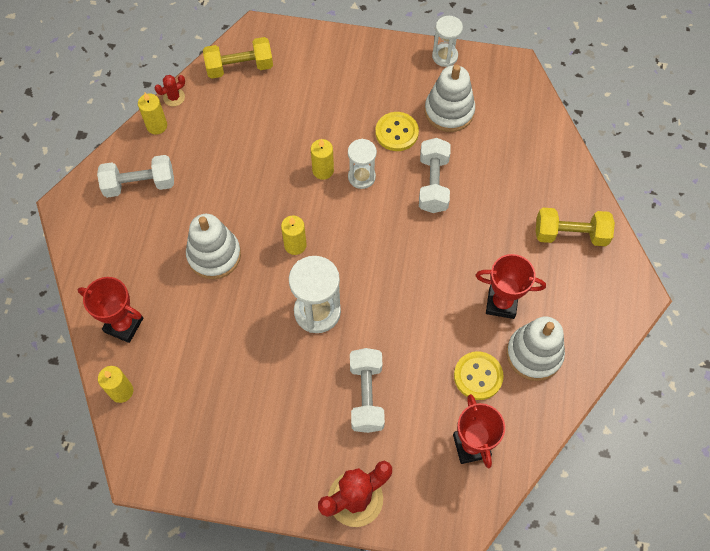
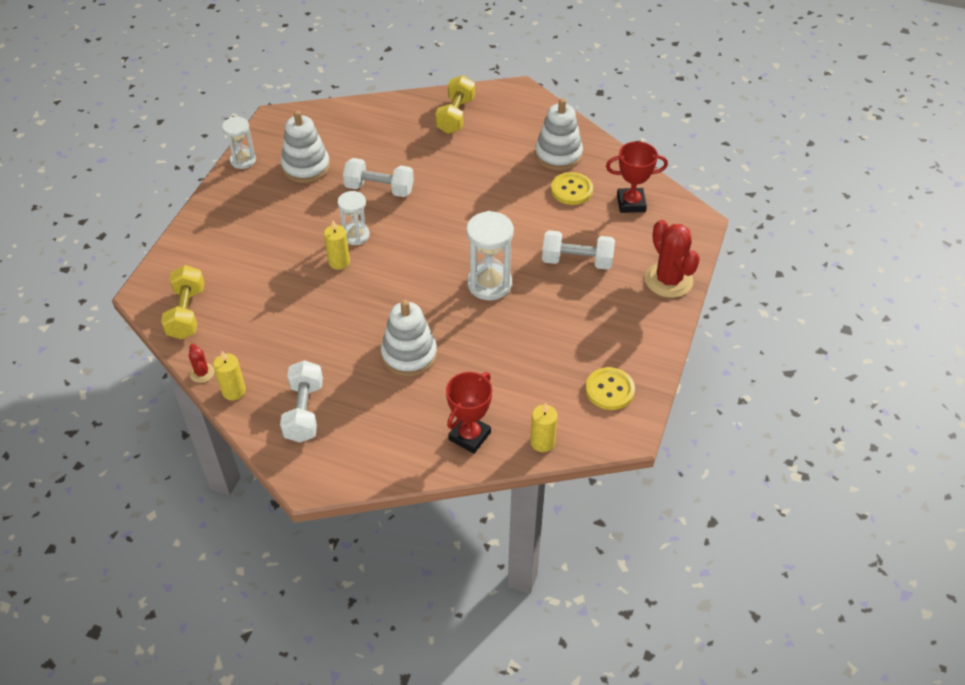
camera: 80 degrees left, 15 degrees down
yellow candle [281,215,307,255] -> none
yellow button [375,112,419,151] -> yellow button moved to [585,367,635,410]
red trophy [475,254,546,319] -> none

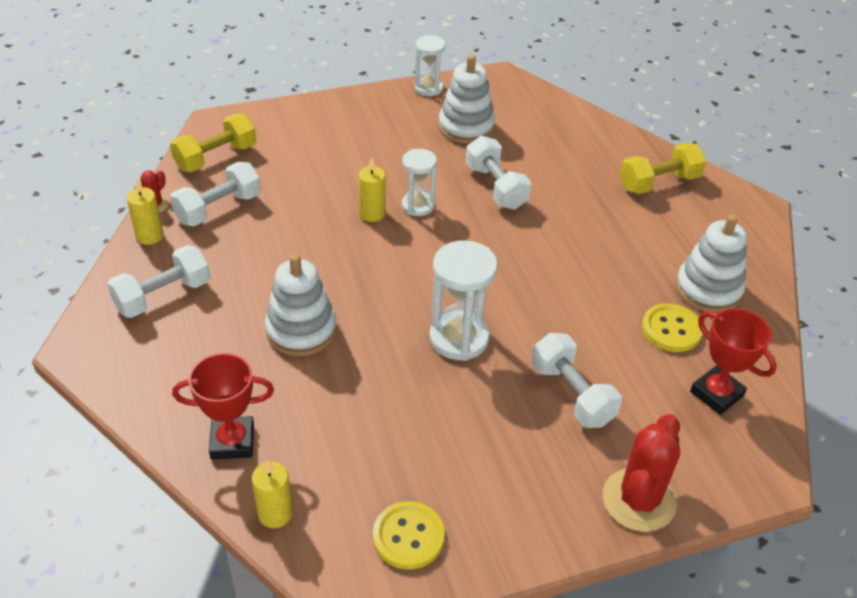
camera: 50 degrees right, 5 degrees down
none -> white dumbbell [170,162,261,226]

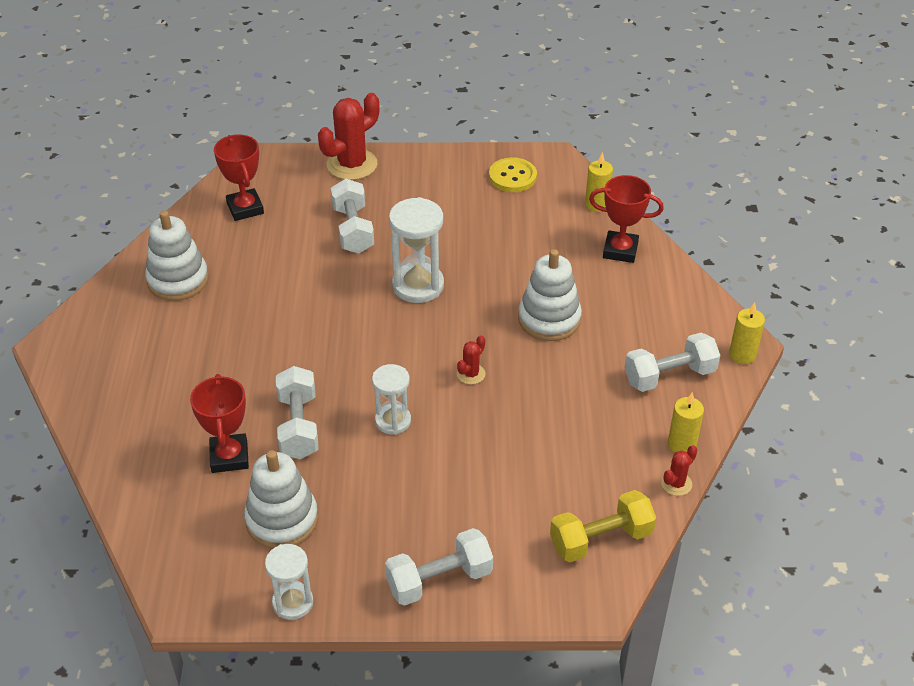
camera: 160 degrees left, 0 degrees up
white dumbbell [170,162,261,226] -> white dumbbell moved to [385,528,493,606]
yellow candle [359,158,386,222] -> yellow candle moved to [729,302,765,364]
yellow dumbbell [620,143,706,194] -> none
yellow button [642,303,702,352] -> none
none -> red trophy [190,374,249,473]
none -> red cactus [457,335,485,384]

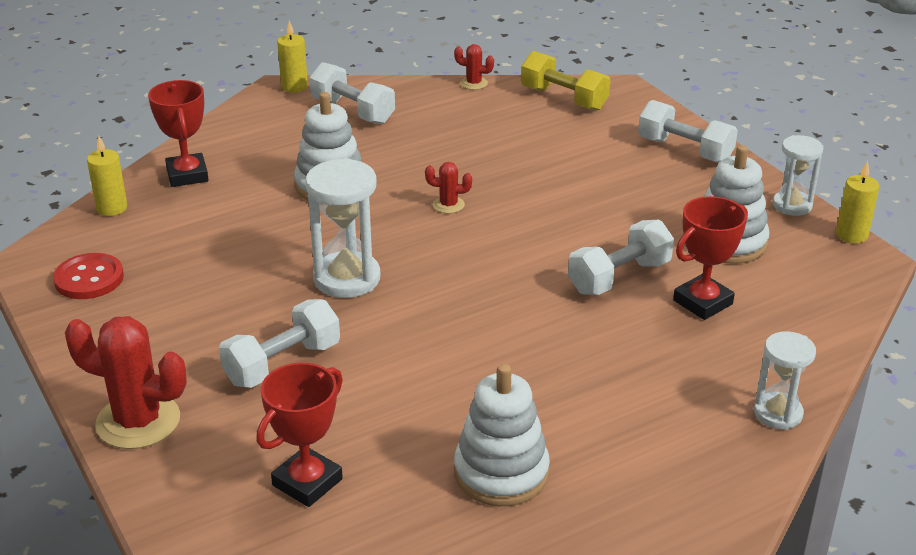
camera: 120 degrees left, 10 degrees down
white hourglass [372,364,411,435] -> white hourglass moved to [754,331,816,430]
yellow button [489,157,537,192] -> red button [53,253,124,299]
yellow candle [668,392,704,453] -> yellow candle moved to [836,161,879,243]

